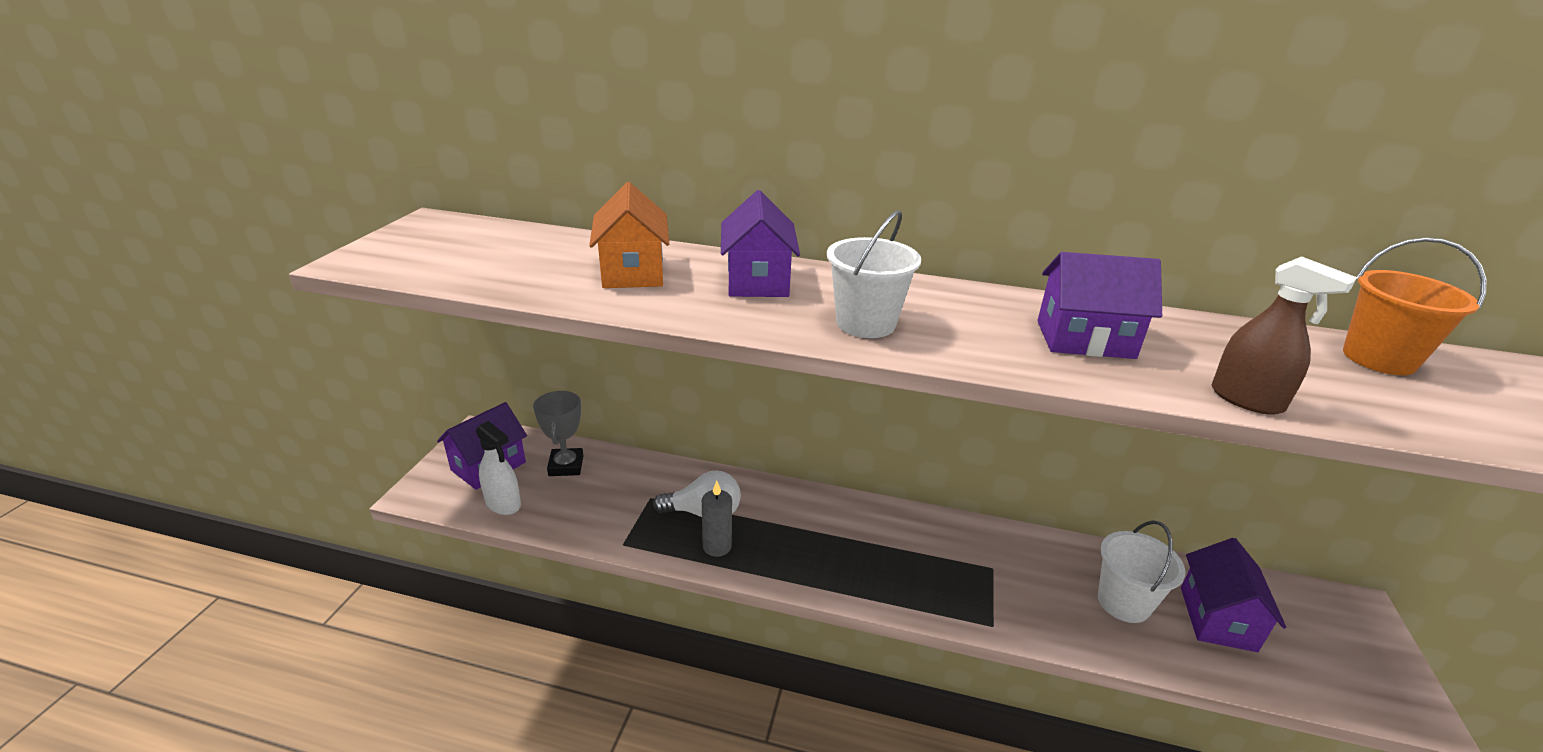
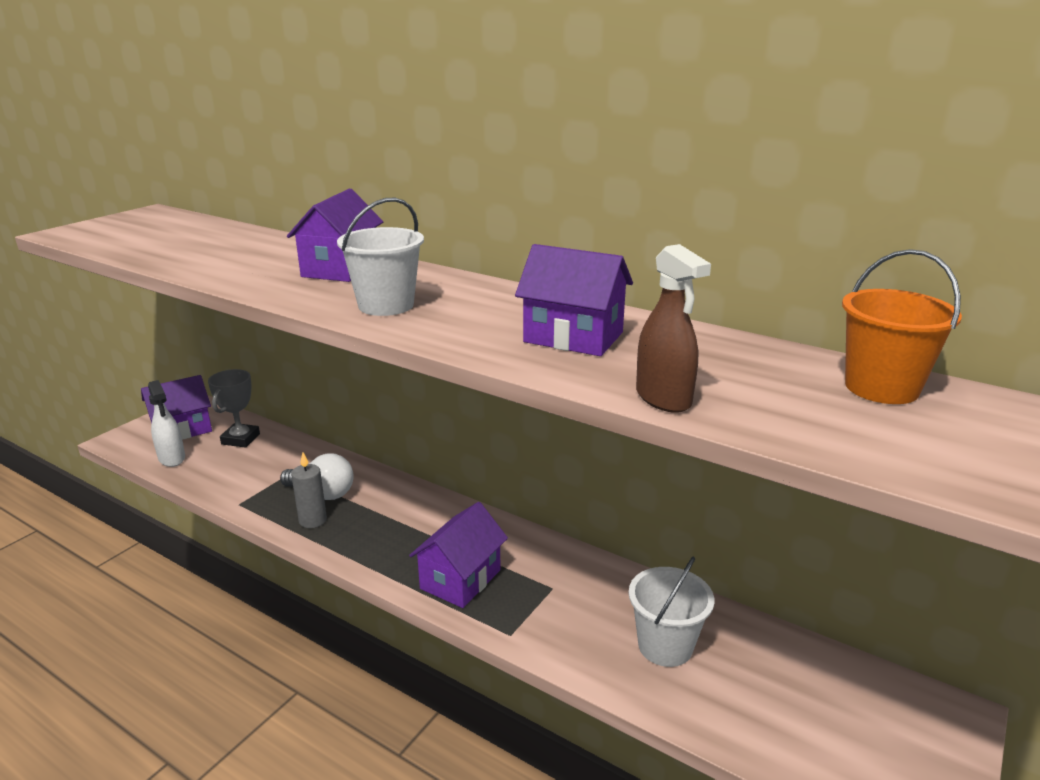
camera: 20 degrees right, 5 degrees down
orange house [589,182,669,288] -> none
purple house [1181,538,1286,652] -> purple house moved to [409,502,508,608]

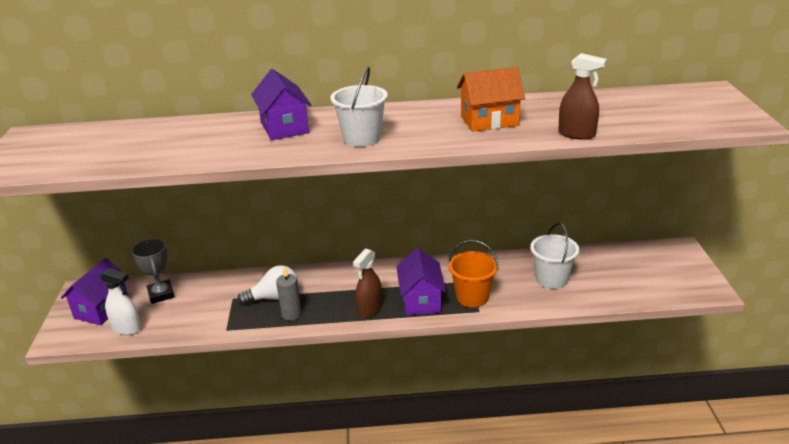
camera: 35 degrees left, 5 degrees up
purple house [515,244,633,356] -> orange house [457,67,525,132]
orange bucket [842,249,962,404] -> orange bucket moved to [449,240,498,308]
none -> brown spray bottle [353,248,382,318]

